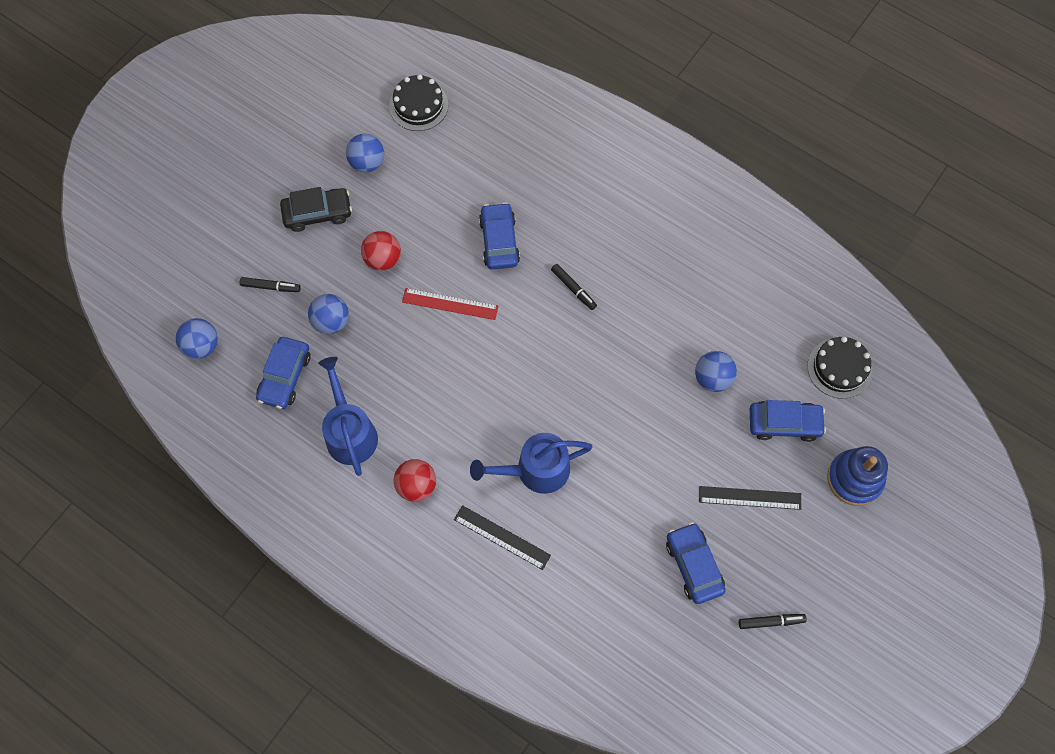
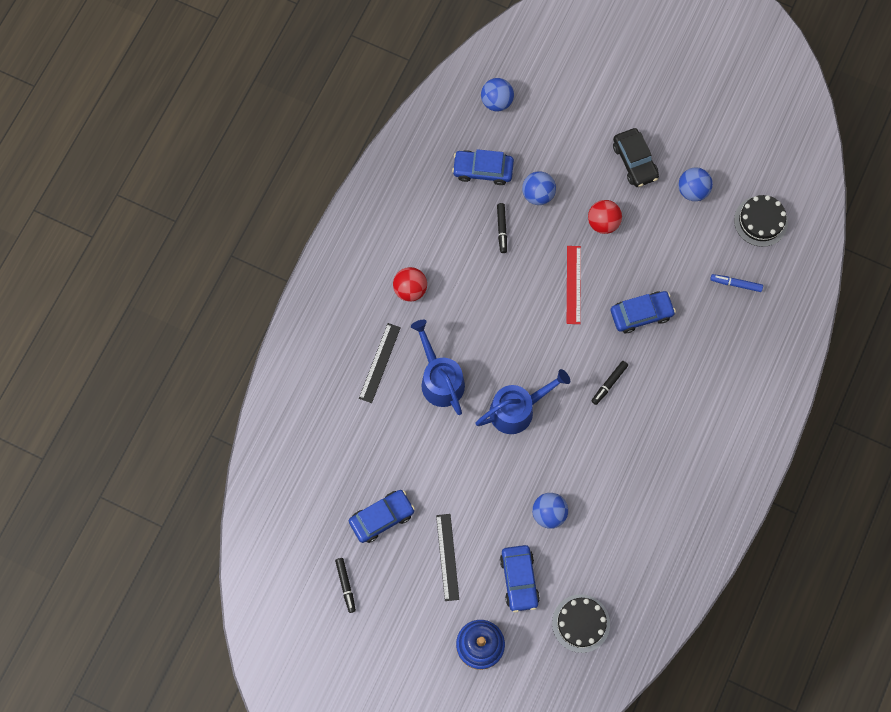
camera: 80 degrees right, 5 degrees up
black marker [240,277,301,292] -> black marker moved to [497,203,507,253]
blue watering can [318,357,378,476] -> blue watering can moved to [475,369,570,434]
none -> blue marker [710,274,763,292]

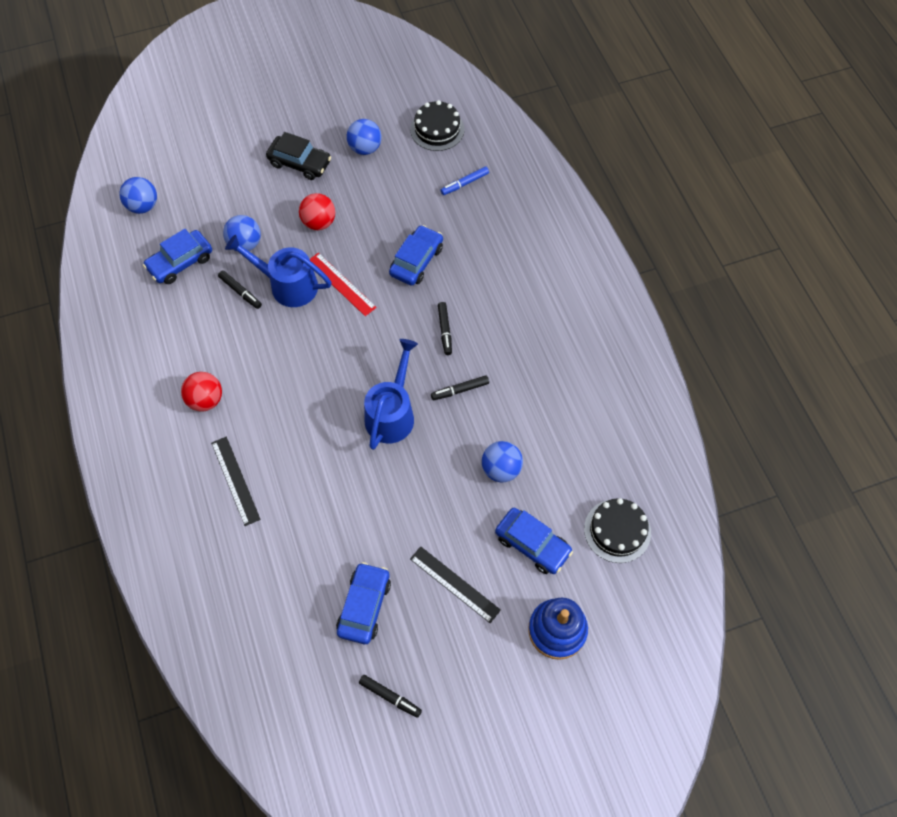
camera: 45 degrees left, 10 degrees down
blue watering can [411,320,465,415] -> blue watering can moved to [225,235,332,307]
none -> black marker [431,375,489,400]

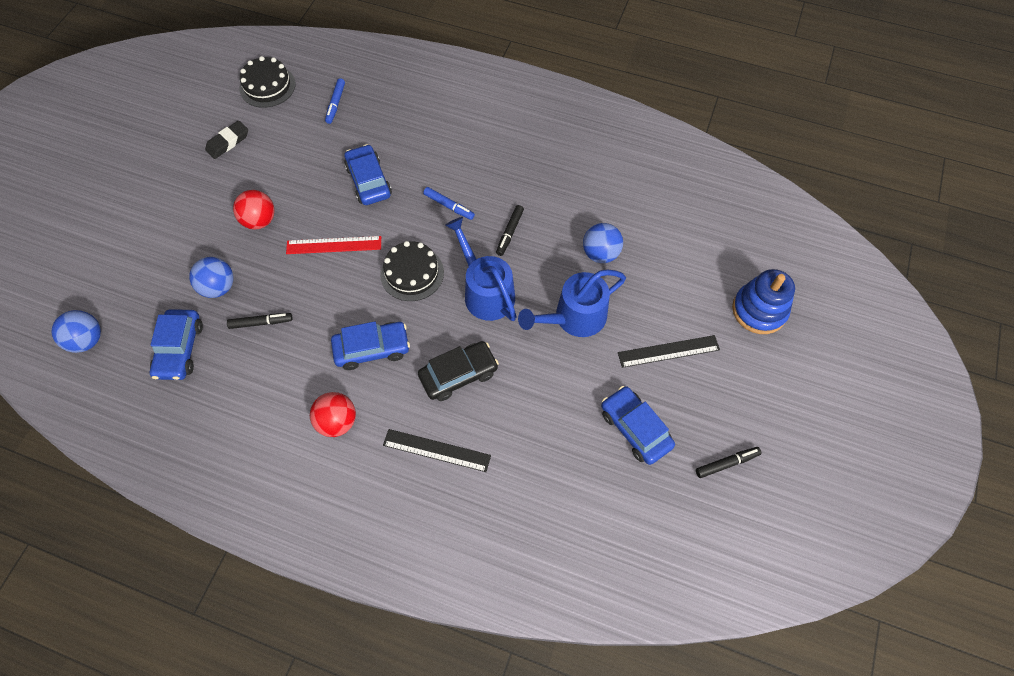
camera: 50 degrees left, 0 degrees up
blue watering can [225,235,332,307] -> blue watering can moved to [518,270,626,337]
black car [266,132,331,180] -> black car moved to [418,341,499,401]
blue ball [347,119,381,155] -> black eraser [205,121,248,159]
black marker [438,302,452,355] -> blue marker [423,187,475,220]
blue car [495,508,573,574] -> blue car moved to [331,321,410,370]
black cake [584,498,651,563] -> black cake moved to [380,241,444,301]

